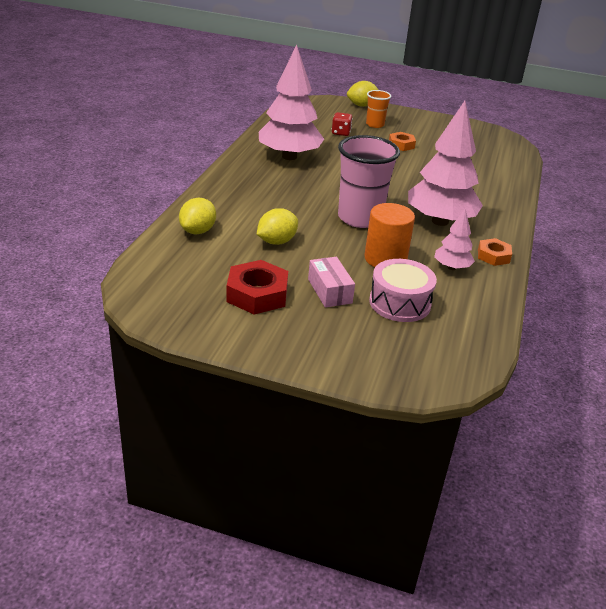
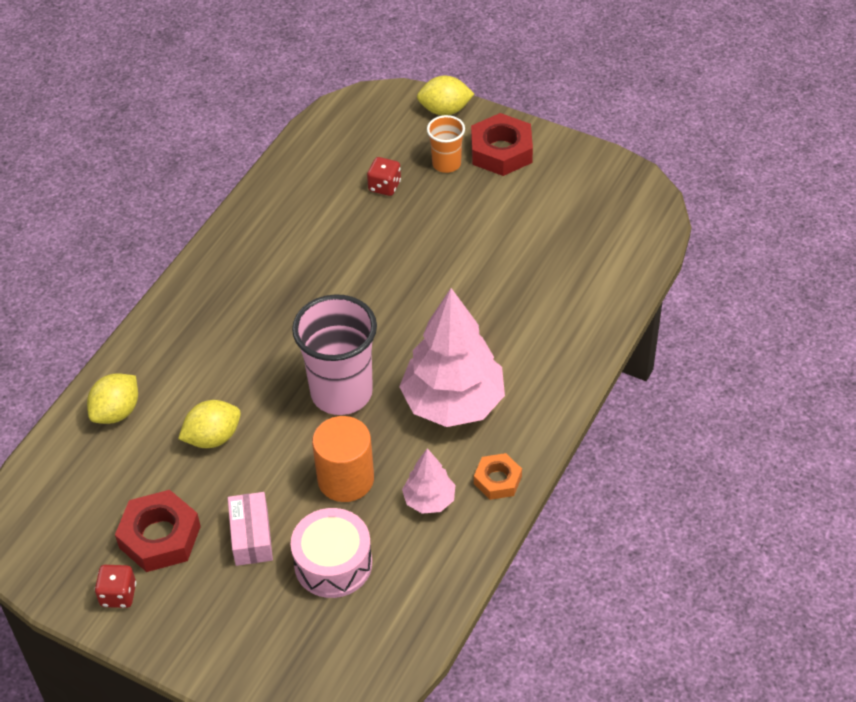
camera: 15 degrees right, 15 degrees up
pink tree [259,45,324,160] -> none
orange nut [389,132,416,151] -> none
none -> red dice [95,565,136,608]
none -> red nut [471,113,533,176]

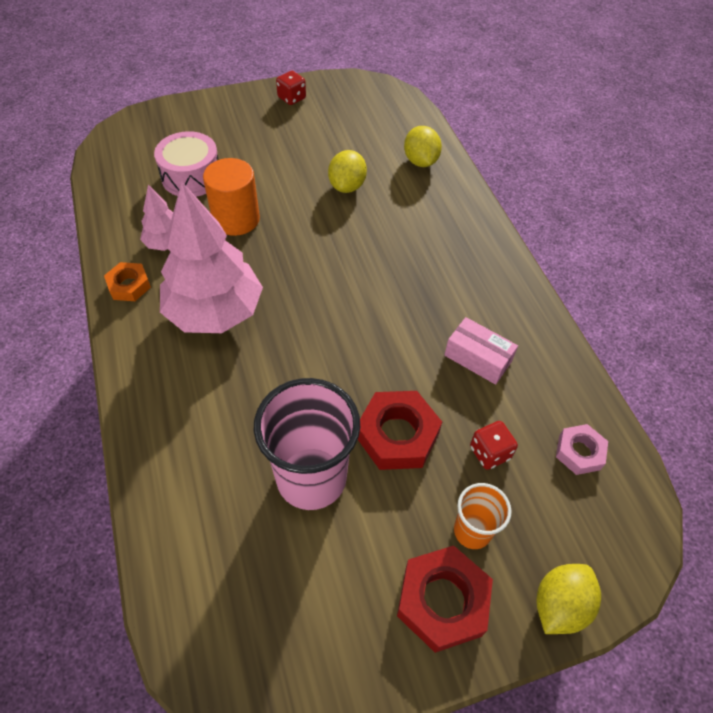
camera: 130 degrees right, 5 degrees up
red nut [115,490,201,572] -> red nut moved to [358,391,442,470]
pink box [228,492,273,566] -> pink box moved to [444,317,518,385]
pink cup [292,294,377,415] -> pink cup moved to [254,378,360,510]
none -> pink nut [556,424,608,475]

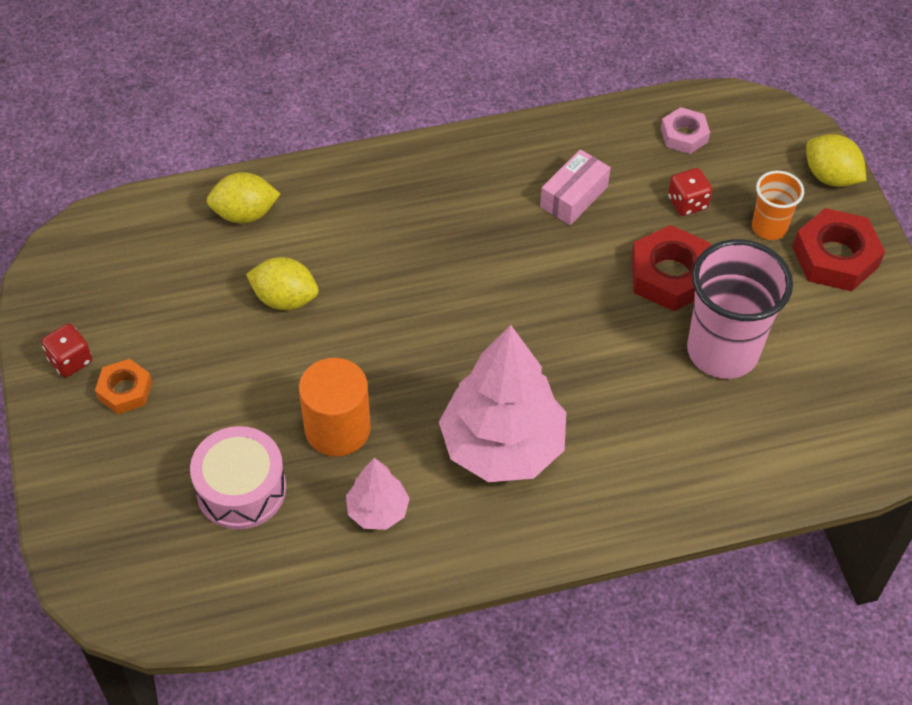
camera: 85 degrees left, 0 degrees up
orange nut [104,262,151,301] -> orange nut moved to [95,359,152,414]

